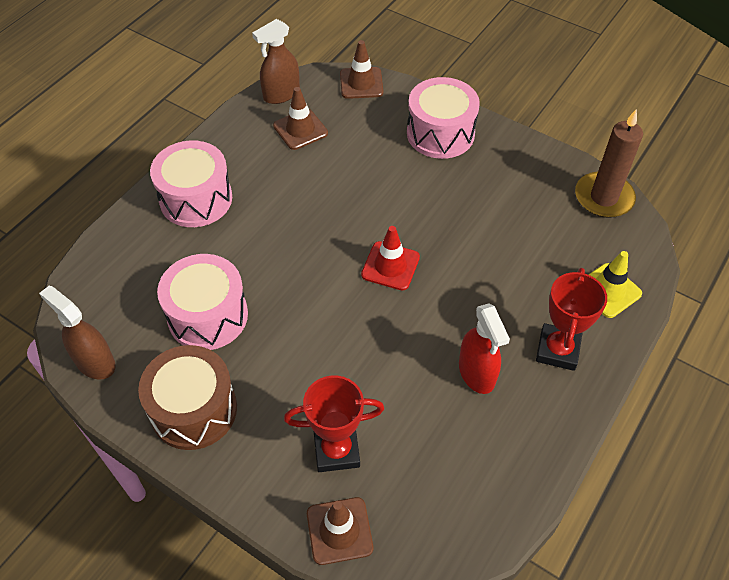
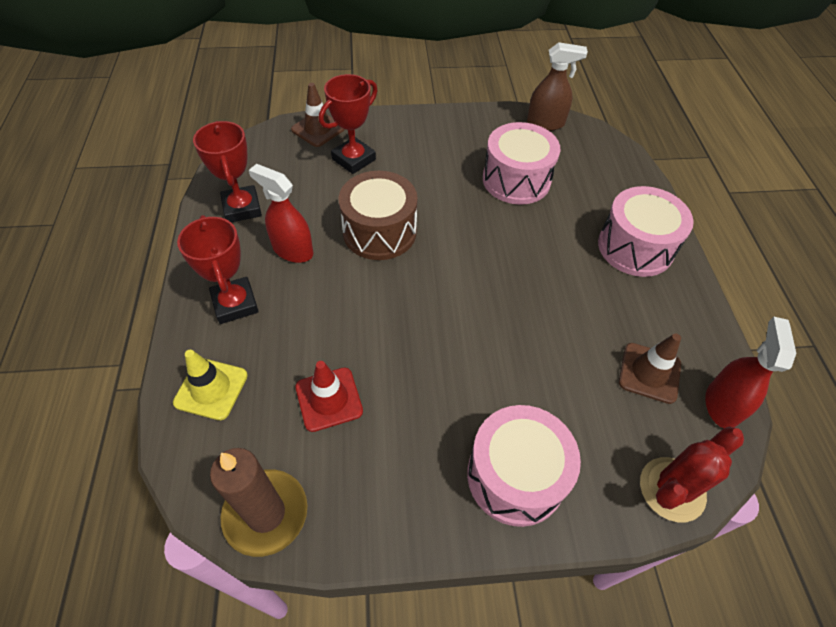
camera: 140 degrees right, 0 degrees up
brown drum [138,345,237,450] -> brown drum moved to [338,171,418,260]
brown spray bottle [252,19,300,104] -> red spray bottle [705,317,796,428]
brown traffic cone [340,40,383,99] -> red cactus [640,427,744,522]
red traffic cone [361,226,420,291] -> red traffic cone moved to [295,361,363,432]
none -> red trophy [193,121,262,223]

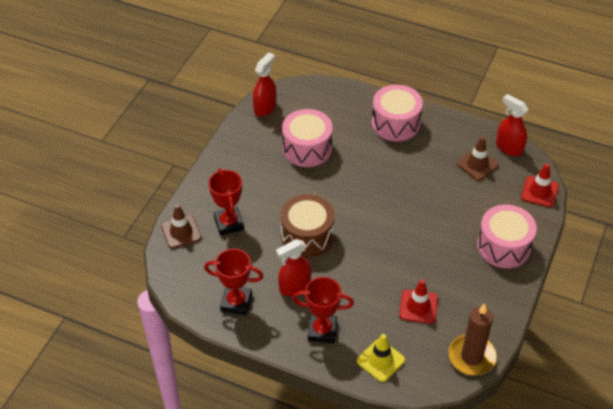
camera: 60 degrees left, 5 degrees down
brown spray bottle [527,42,588,131] -> red spray bottle [253,52,277,117]
red cactus [640,427,744,522] -> red traffic cone [521,164,559,207]

